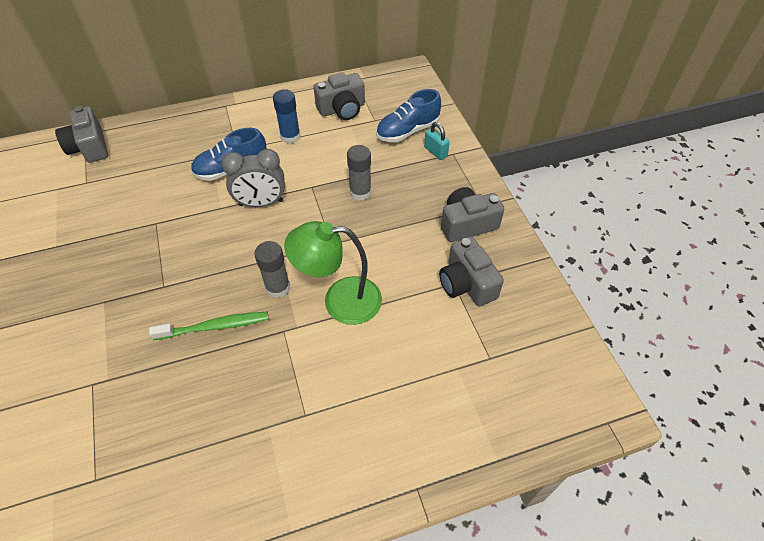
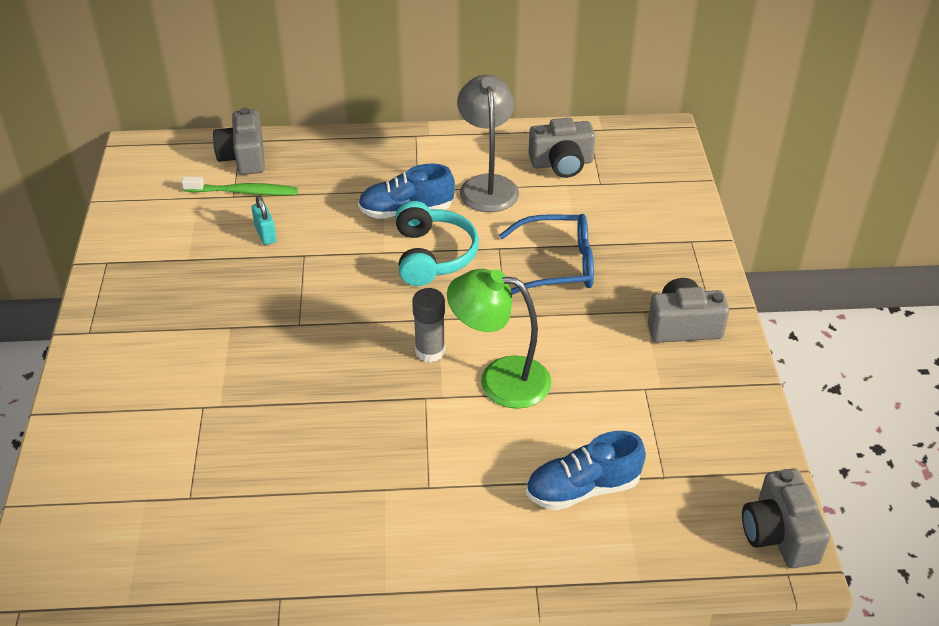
camera: 15 degrees right, 10 degrees down
green toothbrush [149,312,269,340] -> green toothbrush moved to [181,176,298,195]
grey clock [221,149,285,207] -> turquoise headphones [395,201,479,286]
blue glue stick [273,89,301,144] -> grey lamp [457,75,519,212]
grey glue stick [347,145,371,201] -> blue glasses [499,214,594,295]
blue shoe [376,89,441,142] -> blue shoe moved to [526,431,646,510]
turquoise padlock [424,122,450,160] -> turquoise padlock moved to [252,195,277,245]
grey camera [439,237,504,307] -> grey camera moved to [742,469,830,568]

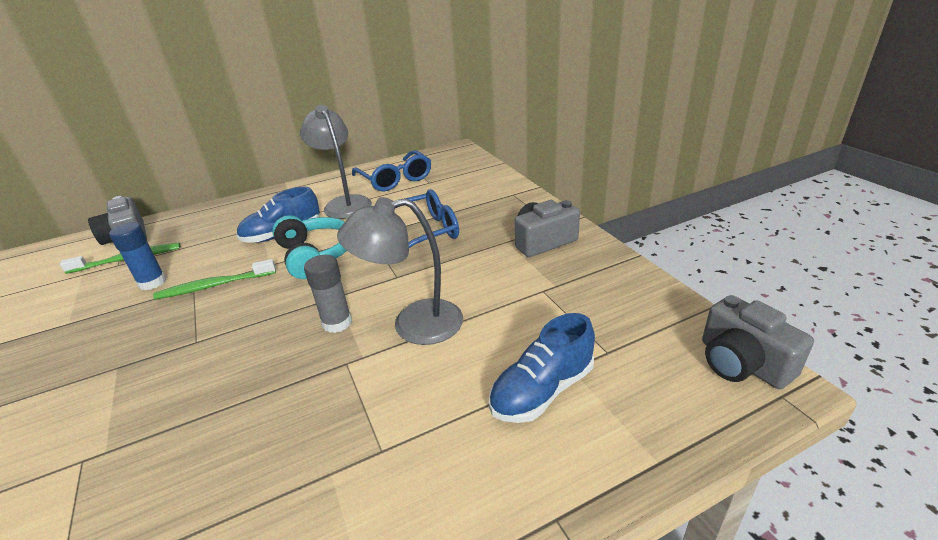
camera: 20 degrees left, 10 degrees down
turquoise padlock [252,195,277,245] -> blue glue stick [109,222,166,290]
green lamp [447,269,551,409] -> grey lamp [337,197,463,345]
grey camera [528,118,595,178] -> blue glasses [352,150,431,191]
none -> green toothbrush [153,259,276,300]

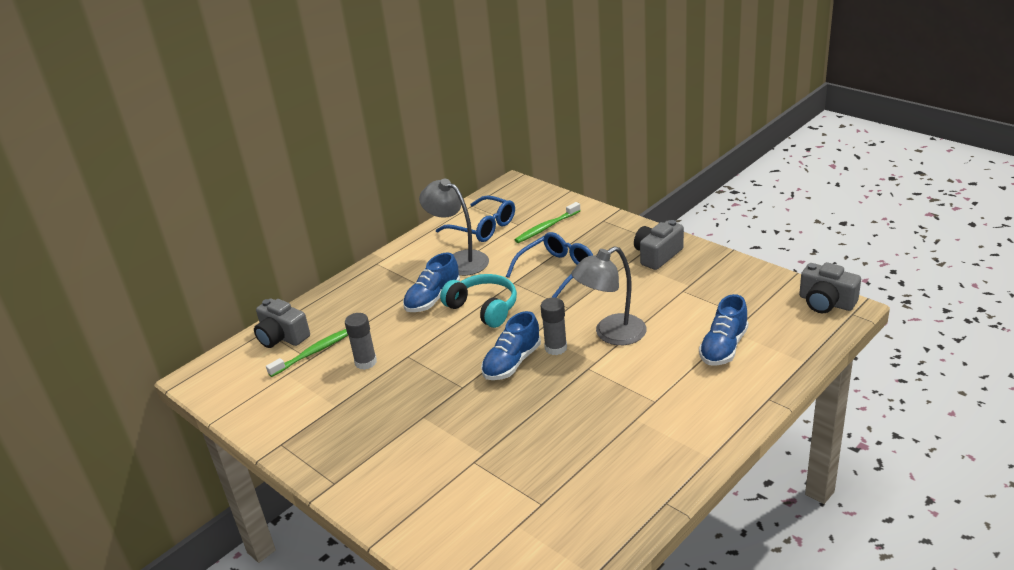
camera: 20 degrees left, 0 degrees up
blue glue stick [109,222,166,290] -> grey glue stick [345,313,377,370]
green toothbrush [153,259,276,300] -> green toothbrush moved to [515,202,581,243]
none -> blue shoe [481,311,541,380]

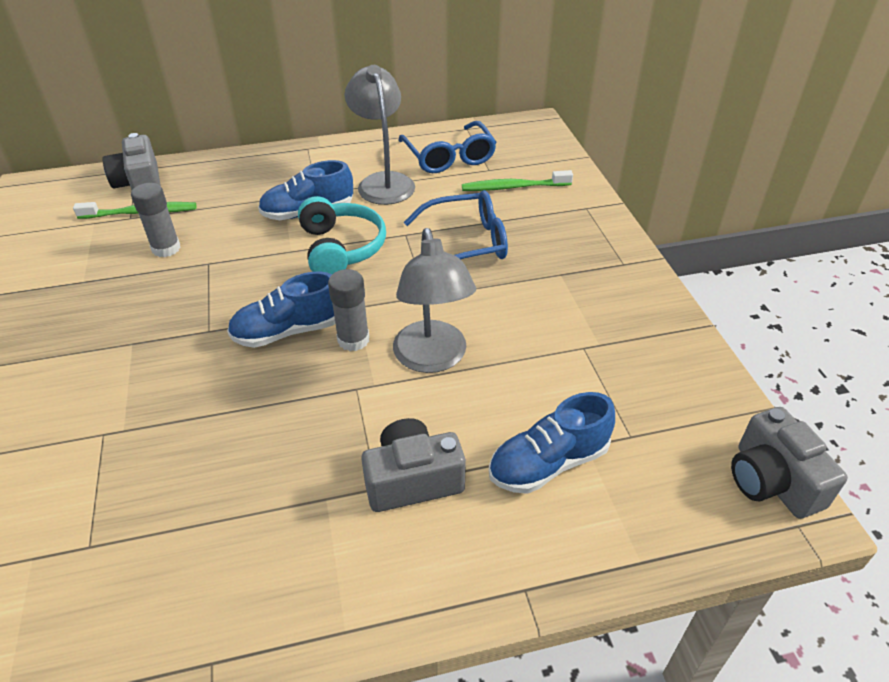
camera: 30 degrees right, 10 degrees up
grey lamp [571,246,647,345] -> grey lamp turned 105 degrees counterclockwise [393,228,476,373]
grey camera [634,220,684,270] -> grey camera moved to [361,418,466,512]

